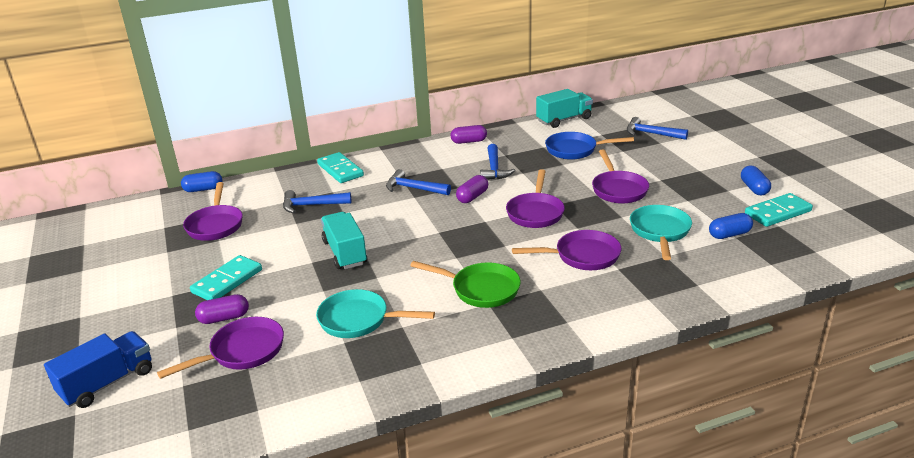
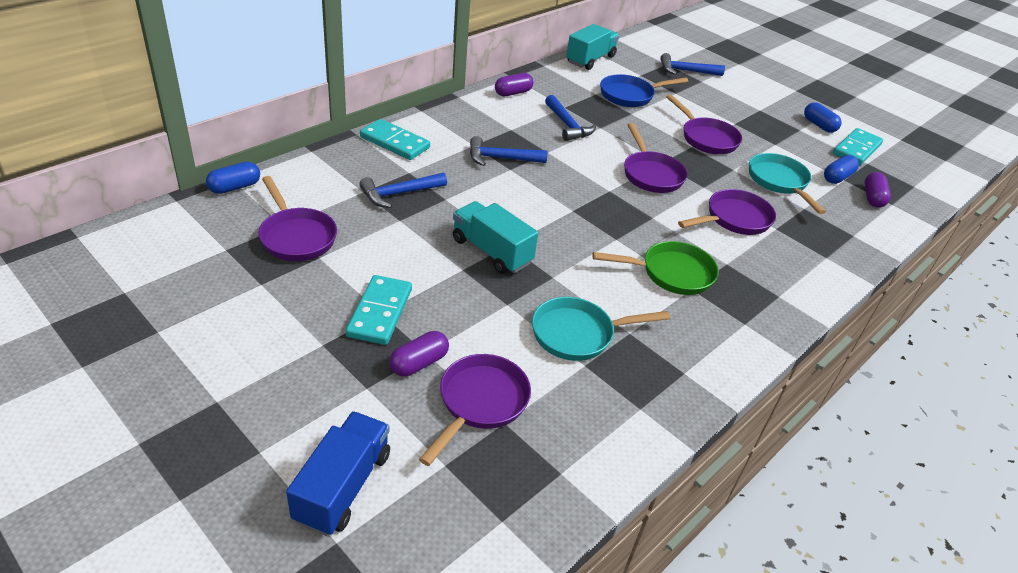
camera: 30 degrees left, 10 degrees up
purple capsule [456,175,488,203] -> purple capsule moved to [864,172,891,208]

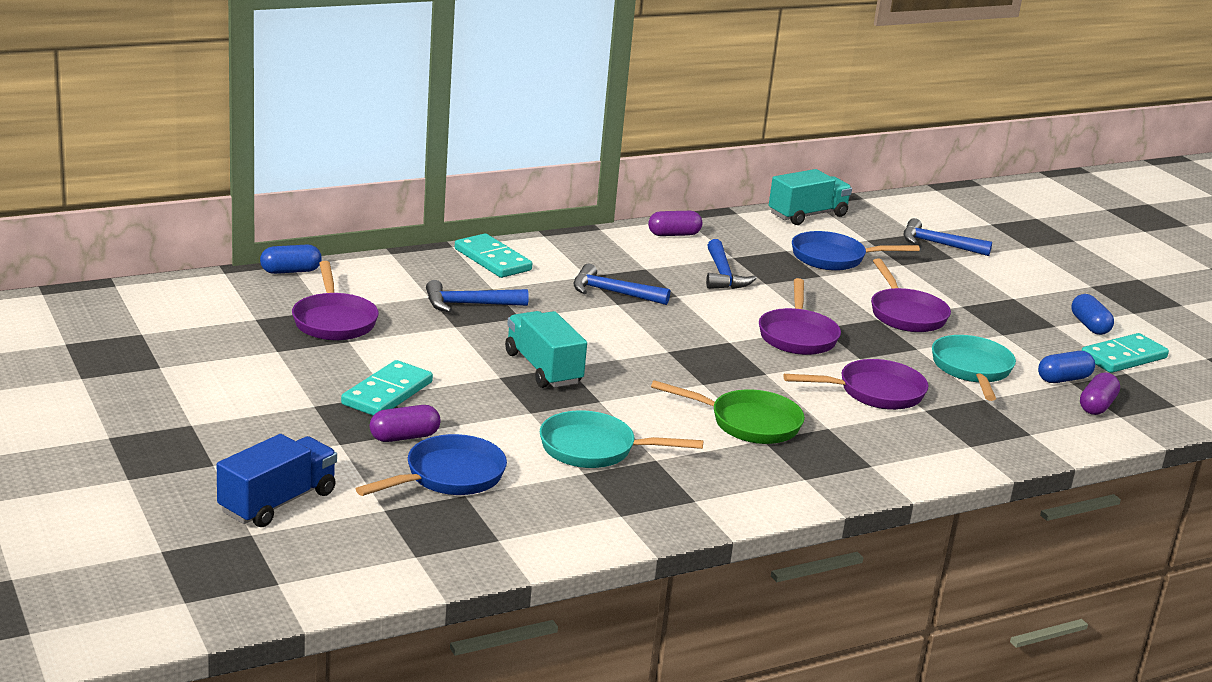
camera: 20 degrees right, 15 degrees down
purple pan [419,354,531,466] -> blue pan [356,434,507,496]

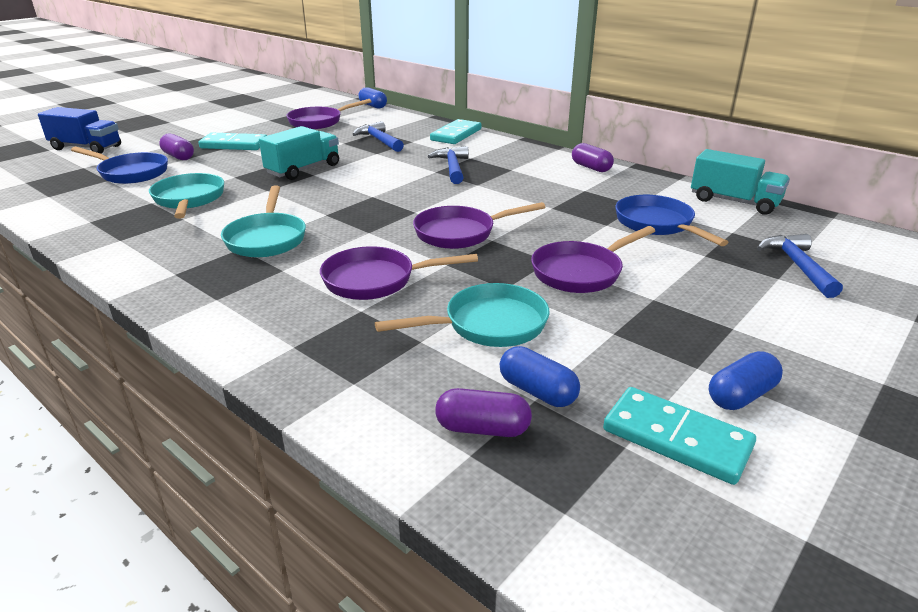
camera: 70 degrees right, 5 degrees up
green pan [651,380,805,444] -> turquoise pan [221,185,306,257]
blue hammer [706,239,757,289] -> none
purple pan [783,359,928,410] -> purple pan turned 120 degrees clockwise [320,246,478,300]

